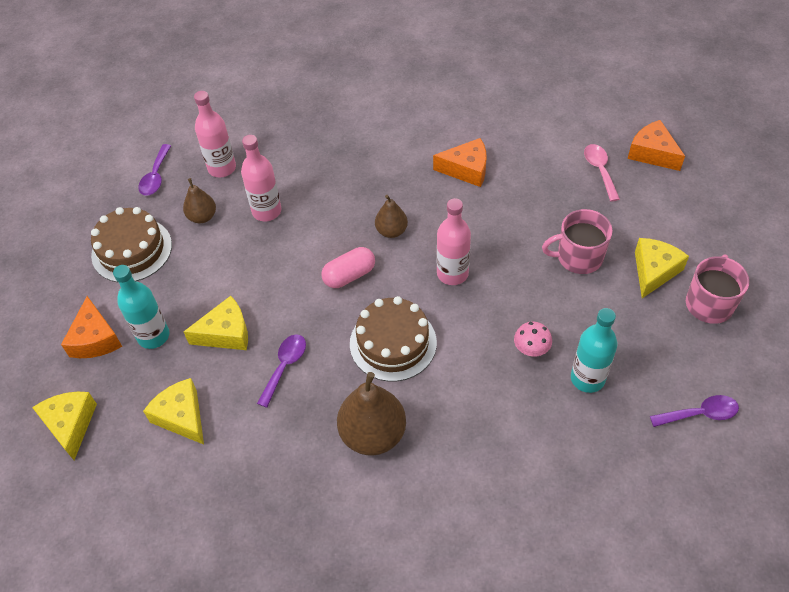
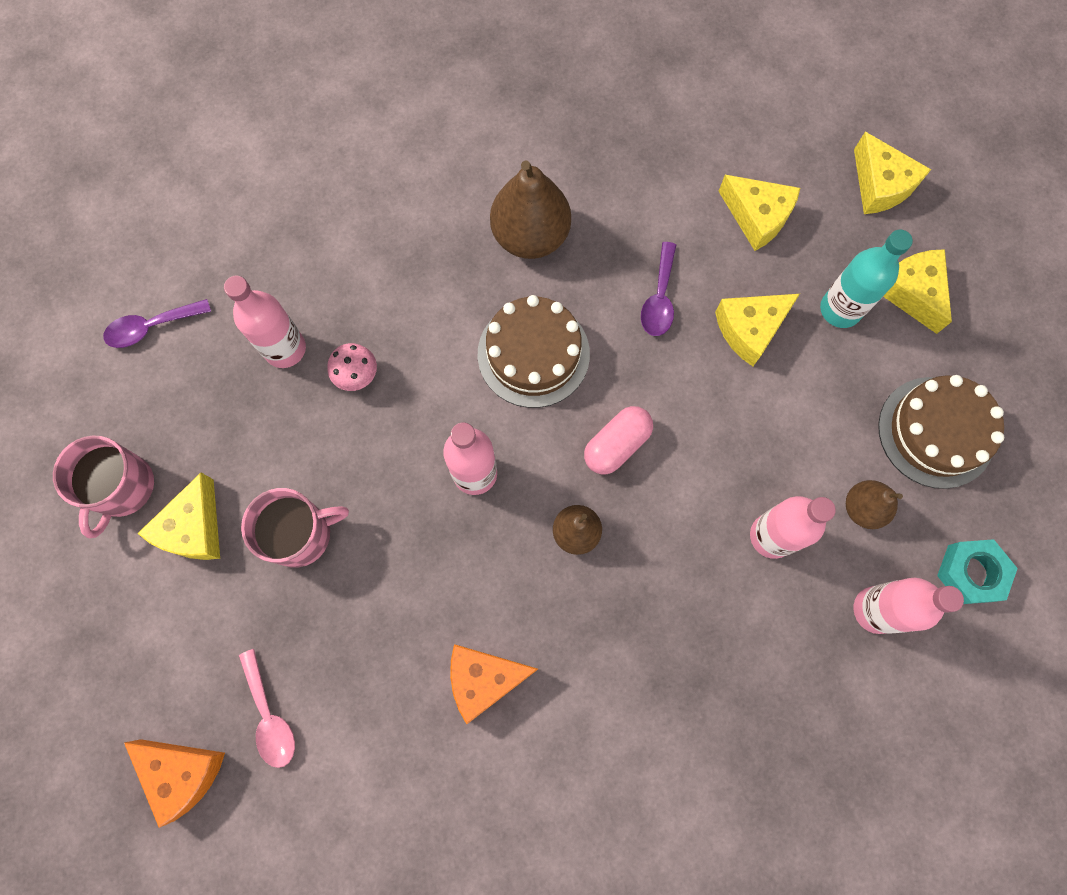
camera: 165 degrees right, 20 degrees up
orange cheese [61,296,122,358] -> yellow cheese [883,249,952,334]
purple spoon [138,144,171,196] -> turquoise nut [937,539,1018,604]
turquoise bottle [571,308,618,393] -> pink bottle [224,276,306,368]

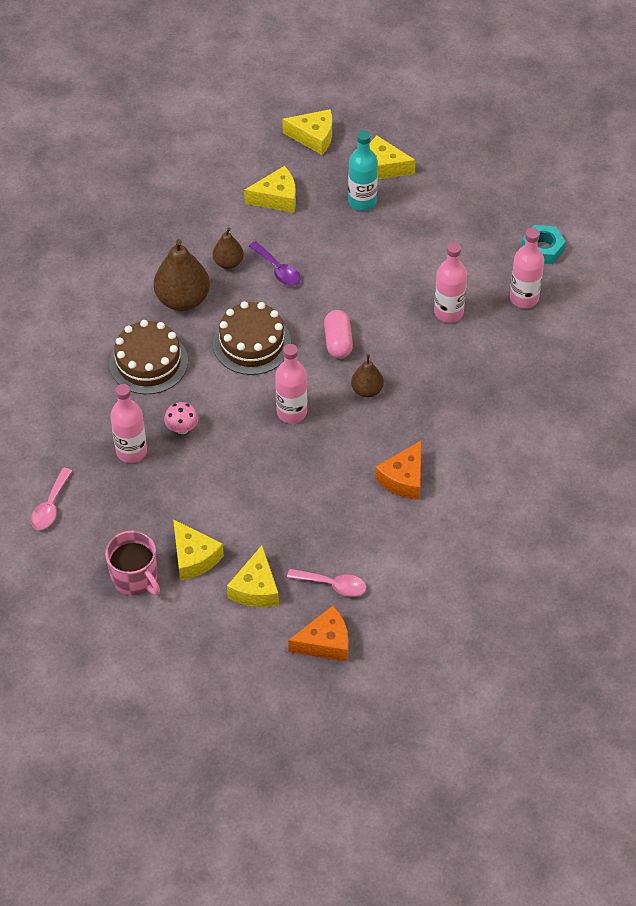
camera: 50 degrees left, 20 degrees down
purple spoon [103,299,211,348] -> pink spoon [31,468,72,530]
pink mug [241,488,349,568] -> none
yellow cheese [715,294,800,366] -> yellow cheese moved to [227,545,279,607]
brown pear [846,480,903,529] -> brown pear moved to [213,227,244,269]
brown cake [878,375,1004,489] -> brown cake moved to [109,320,188,394]

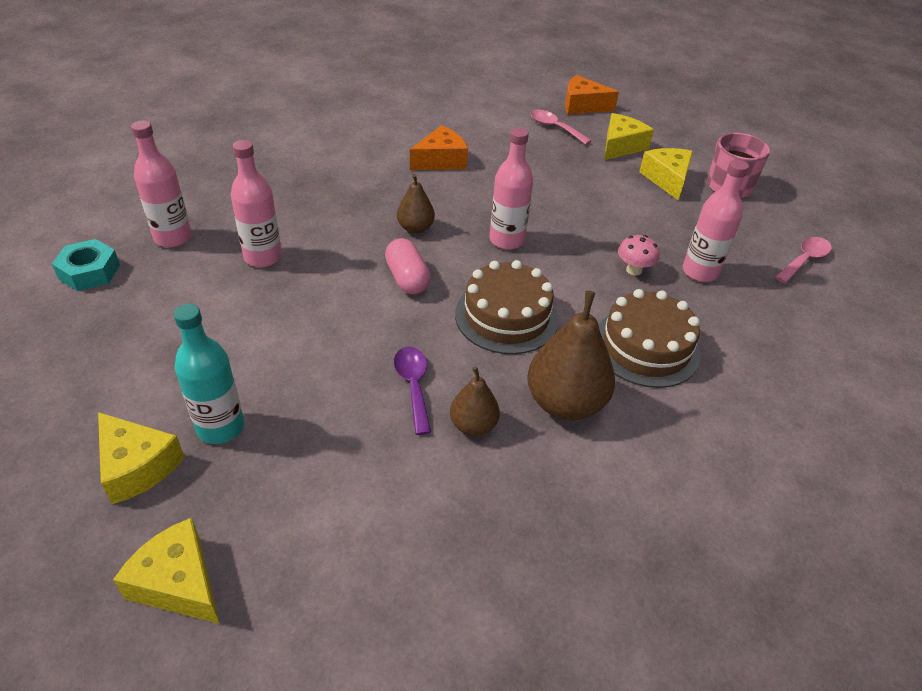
camera: 155 degrees left, 10 degrees down
yellow cheese [244,166,296,213] -> none
pink capsule [324,310,353,359] -> pink capsule turned 45 degrees counterclockwise [385,238,431,294]

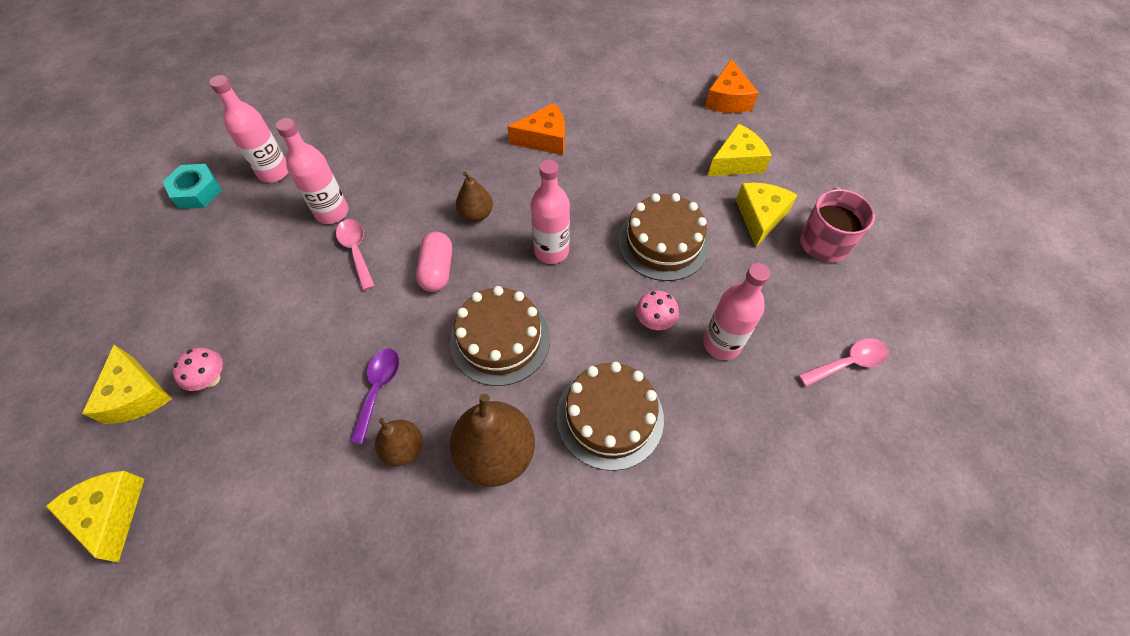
camera: 25 degrees right, 15 degrees up
turquoise bottle [174,304,244,444] -> pink mushroom [172,348,223,391]
pink spoon [530,109,592,145] -> pink spoon moved to [336,219,375,290]
orange cheese [565,75,619,114] -> orange cheese turned 120 degrees counterclockwise [705,59,759,113]
none -> brown cake [618,193,709,281]

